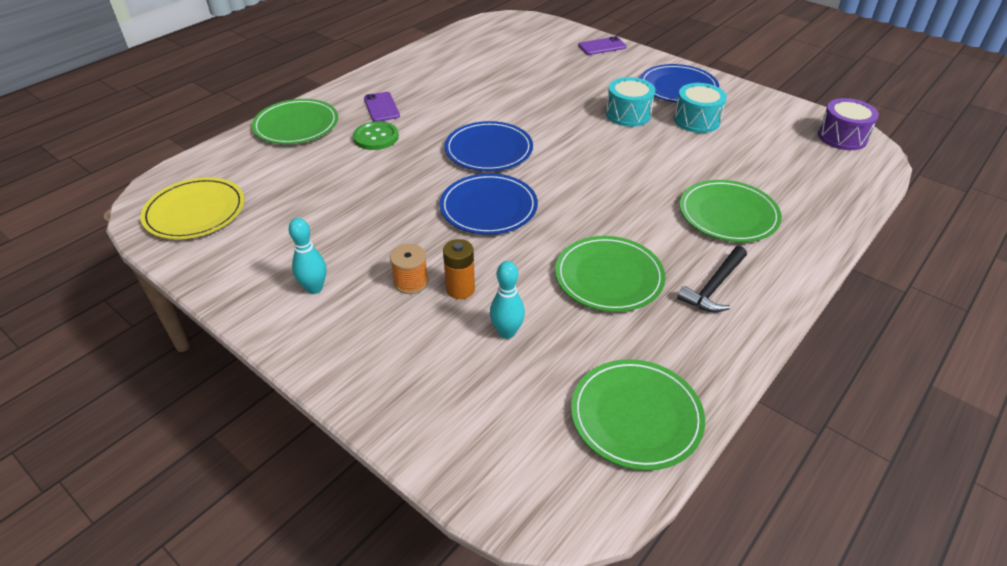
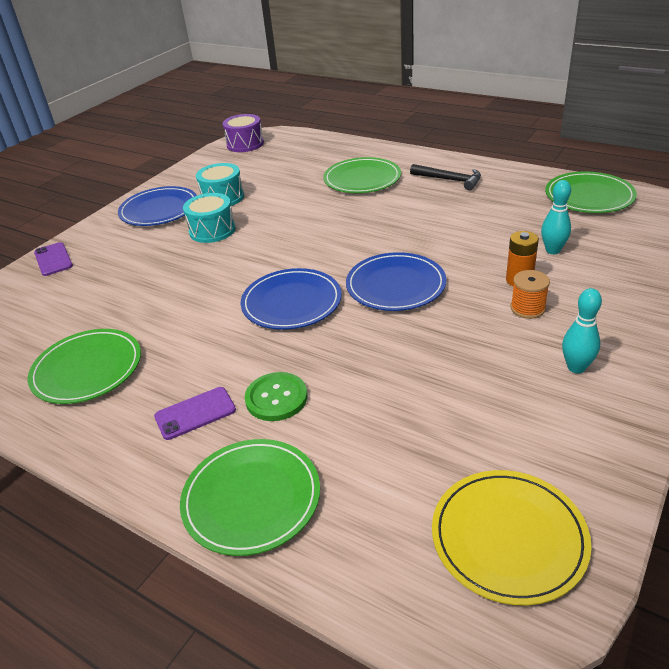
camera: 95 degrees left, 5 degrees down
green plate [555,236,666,312] -> green plate moved to [28,329,141,404]

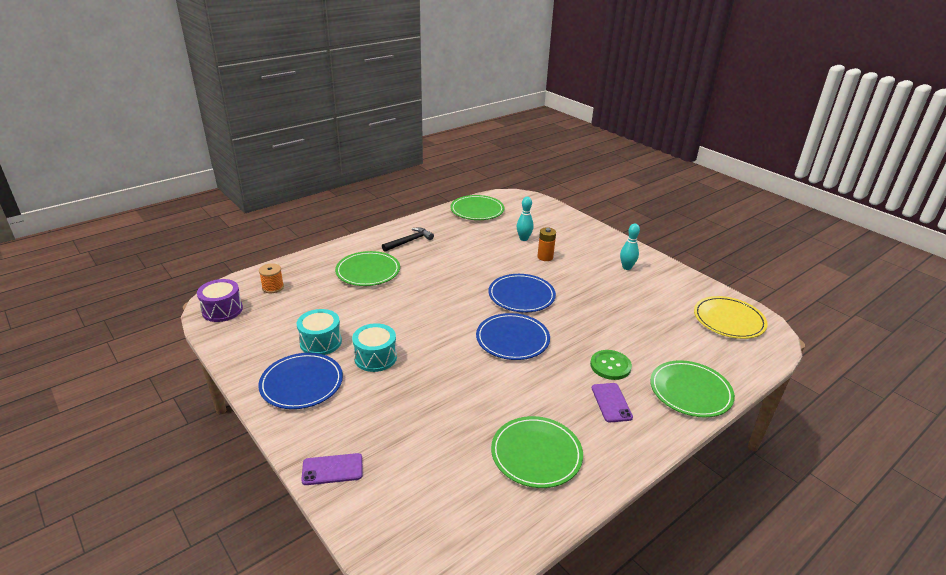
camera: 75 degrees left, 5 degrees down
orange spool [511,270,550,319] -> orange spool moved to [259,263,284,293]

